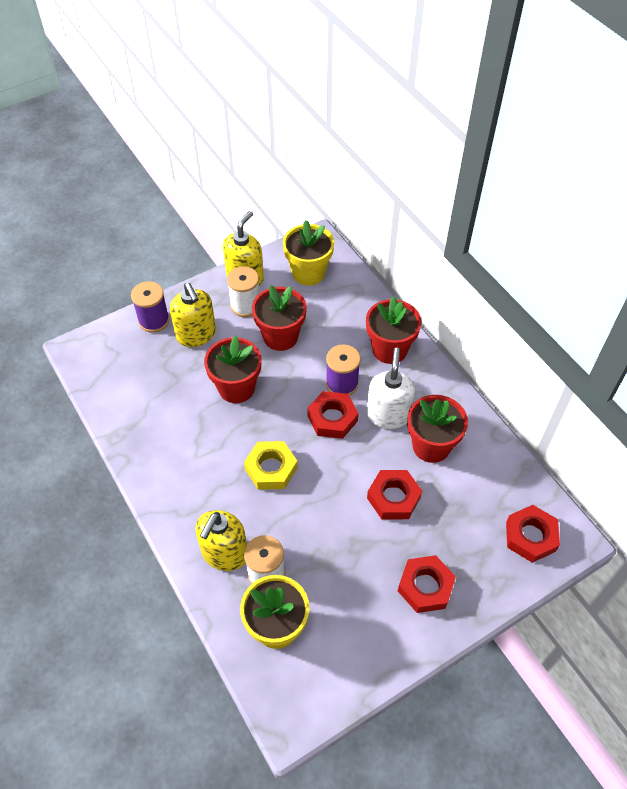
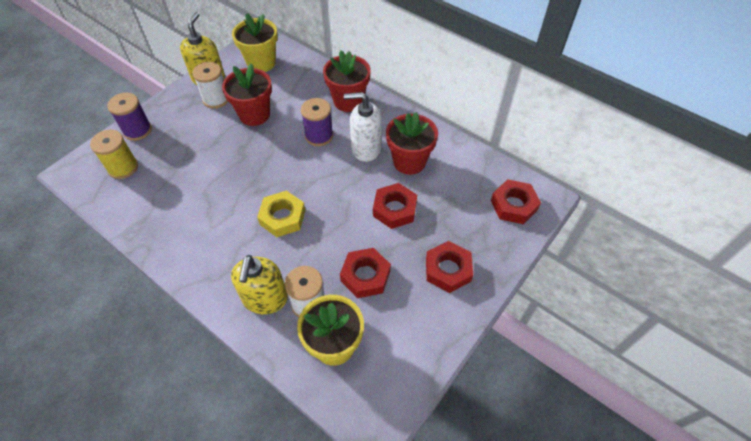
camera: 20 degrees left, 0 degrees up
yellow soap dispenser [170,283,216,347] -> none
red flower pot [204,335,262,403] -> none
red nut [308,391,358,439] -> red nut moved to [340,248,391,298]
white soap dispenser [367,348,415,429] -> white soap dispenser turned 75 degrees counterclockwise [343,92,382,162]
none -> yellow spool [90,130,138,179]

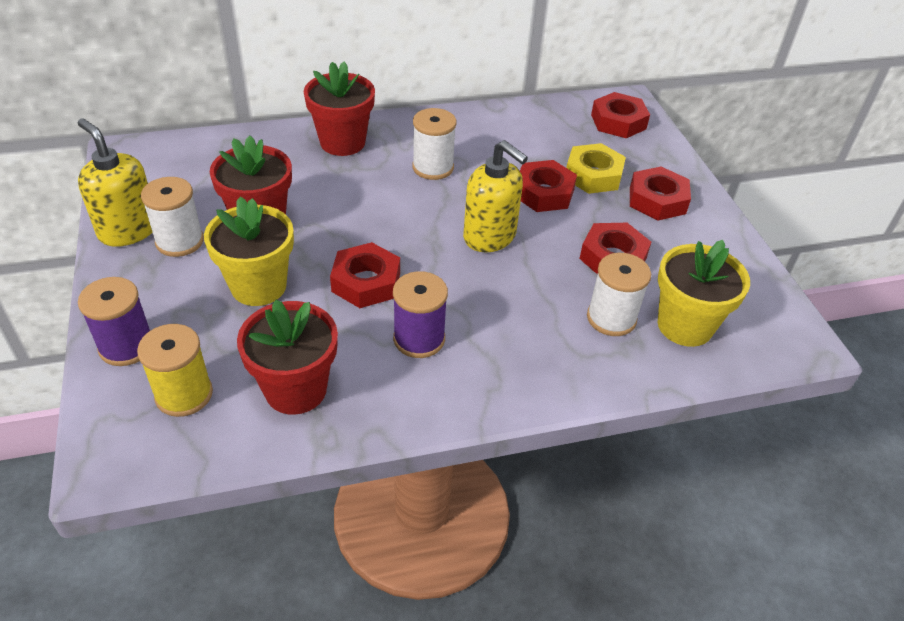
camera: 55 degrees left, 10 degrees down
yellow soap dispenser [231,255,288,314] -> yellow soap dispenser moved to [463,140,528,252]
yellow flower pot [232,13,278,72] -> yellow flower pot moved to [204,197,294,306]
yellow nut [257,191,305,237] -> yellow nut moved to [566,143,626,194]
purple spool [301,98,333,146] -> purple spool moved to [393,271,448,358]
white soap dispenser [343,92,382,162] -> white spool [412,108,456,180]
red flower pot [386,112,438,175] -> red flower pot moved to [237,300,338,415]
none -> red nut [330,242,400,308]

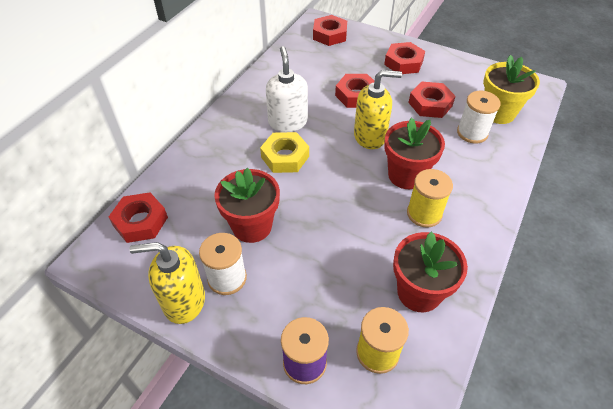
camera: 45 degrees left, 5 degrees up
yellow flower pot [204,197,294,306] -> none
red flower pot [304,61,375,156] -> red flower pot moved to [384,118,445,189]
red nut [330,242,400,308] -> red nut moved to [109,192,168,243]
purple spool [393,271,448,358] -> yellow spool [407,169,453,228]
white spool [412,108,456,180] -> white soap dispenser [266,46,308,132]
yellow nut [566,143,626,194] -> yellow nut moved to [260,132,309,173]

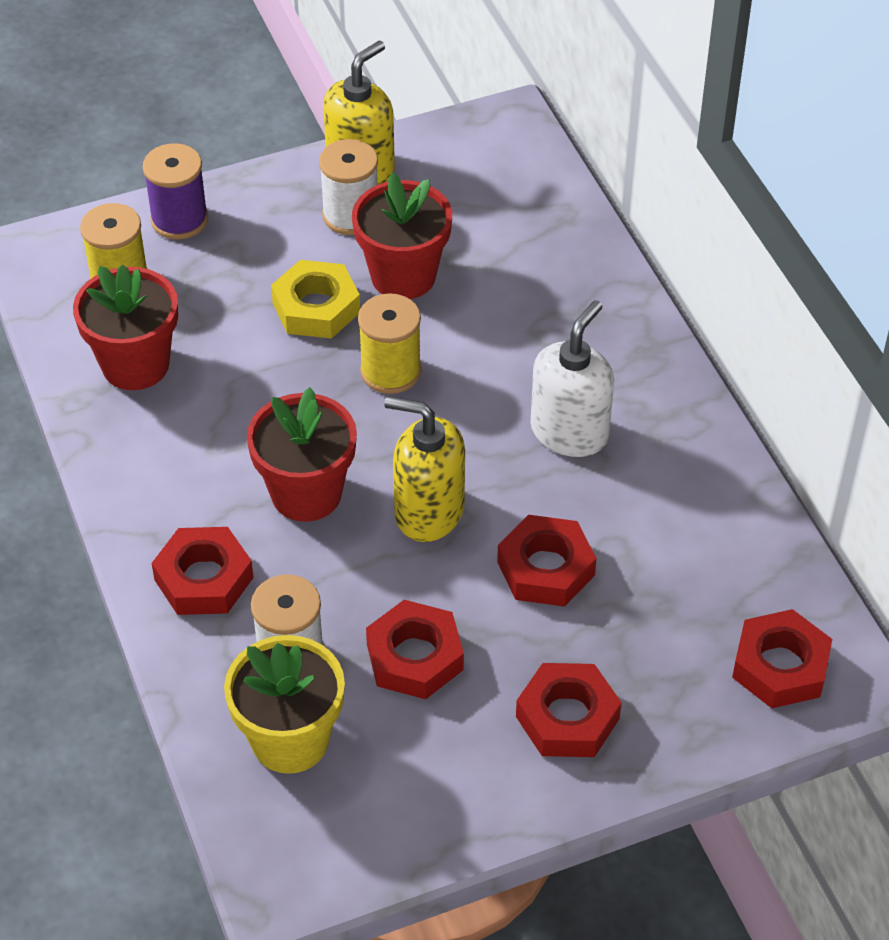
camera: 130 degrees right, 0 degrees up
red nut [109,192,168,243] -> red nut moved to [152,527,254,615]
yellow nut [260,132,309,173] -> yellow nut moved to [271,260,360,339]
white soap dispenser [266,46,308,132] -> white soap dispenser turned 90 degrees counterclockwise [531,300,614,457]
yellow soap dispenser [354,70,402,149] -> yellow soap dispenser turned 75 degrees clockwise [384,396,465,542]
yellow spool [407,169,453,228] -> yellow spool moved to [358,293,422,394]

